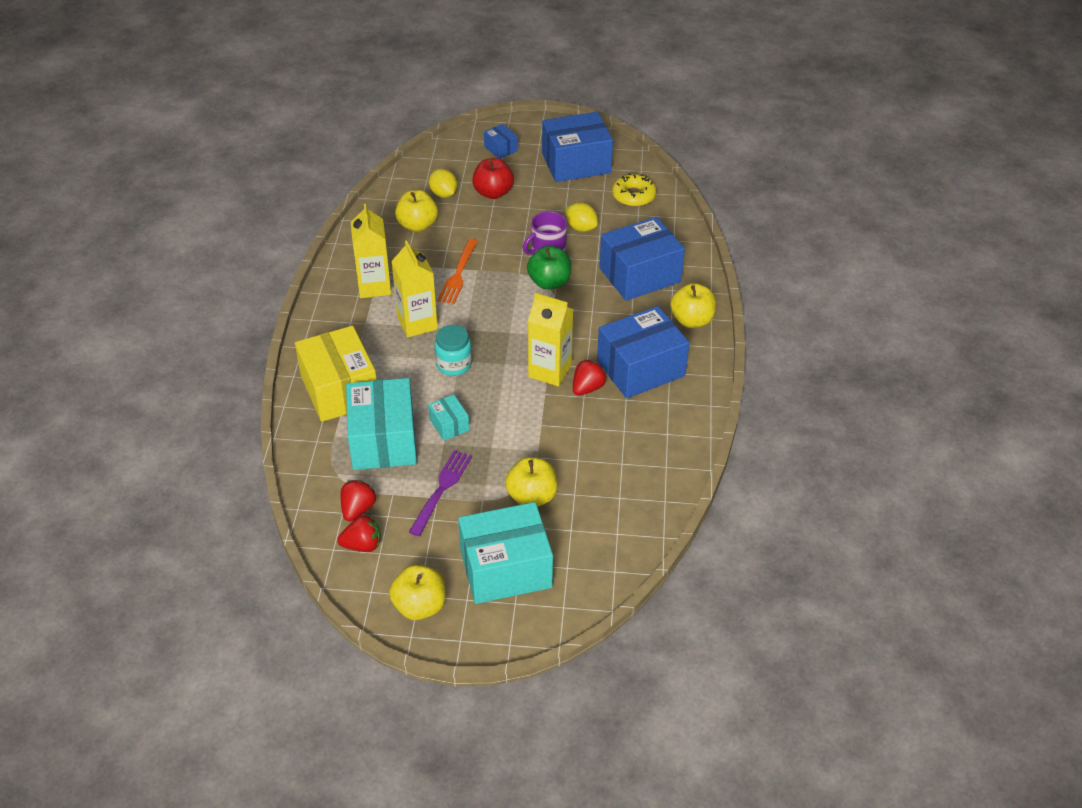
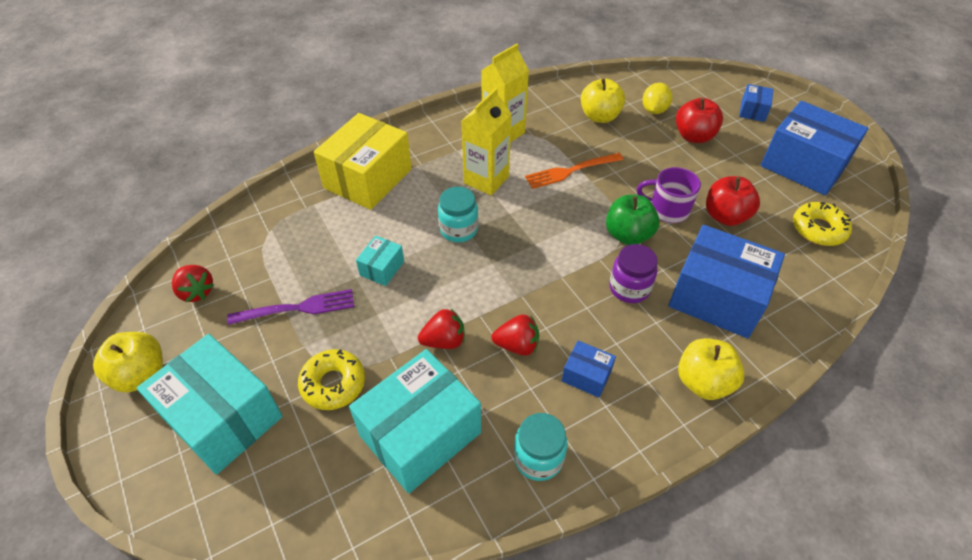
camera: 55 degrees right, 5 degrees up
red strawberry [341,480,376,521] -> red strawberry moved to [418,308,465,349]
turquoise box [346,378,417,470] -> turquoise box moved to [349,349,481,493]
yellow apple [505,457,558,507] -> yellow donut [298,349,365,410]
yellow carton [528,293,573,386] -> none
yellow lemon [566,202,598,232] -> red apple [706,176,760,226]
blue box [597,306,689,398] -> blue box [562,340,616,398], size x0.46
none -> turquoise jar [514,413,568,481]
none -> purple jar [609,244,658,303]

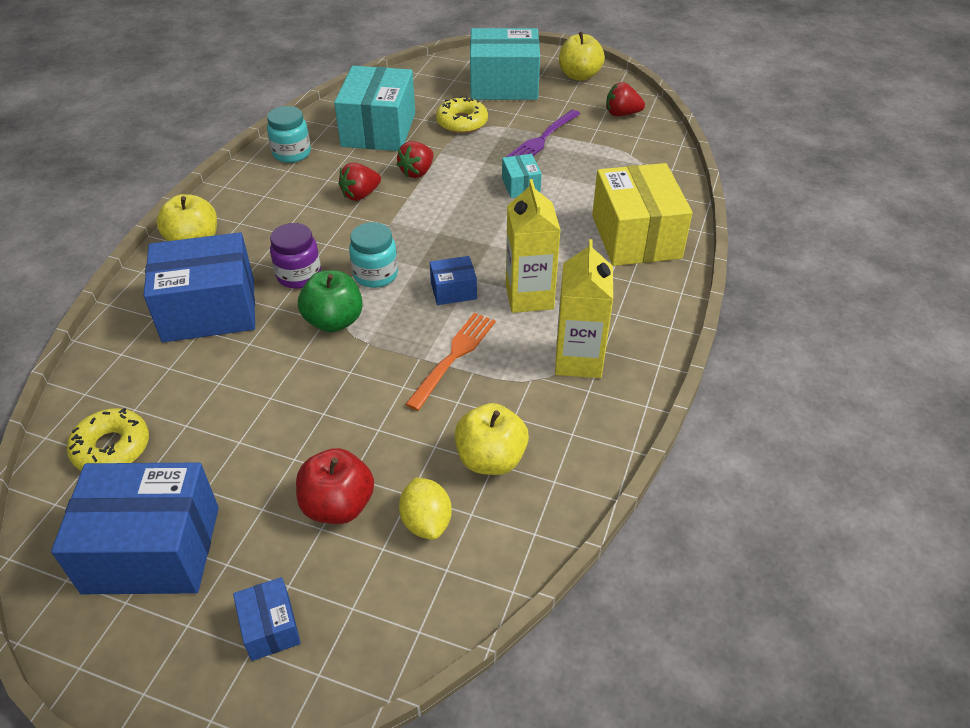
camera: 140 degrees right, 5 degrees down
turquoise jar [438,187,478,242] -> turquoise jar moved to [349,222,398,288]
blue box [562,340,616,398] -> blue box moved to [430,256,477,305]
purple mug [637,167,701,223] -> none
red apple [706,176,760,226] -> none

